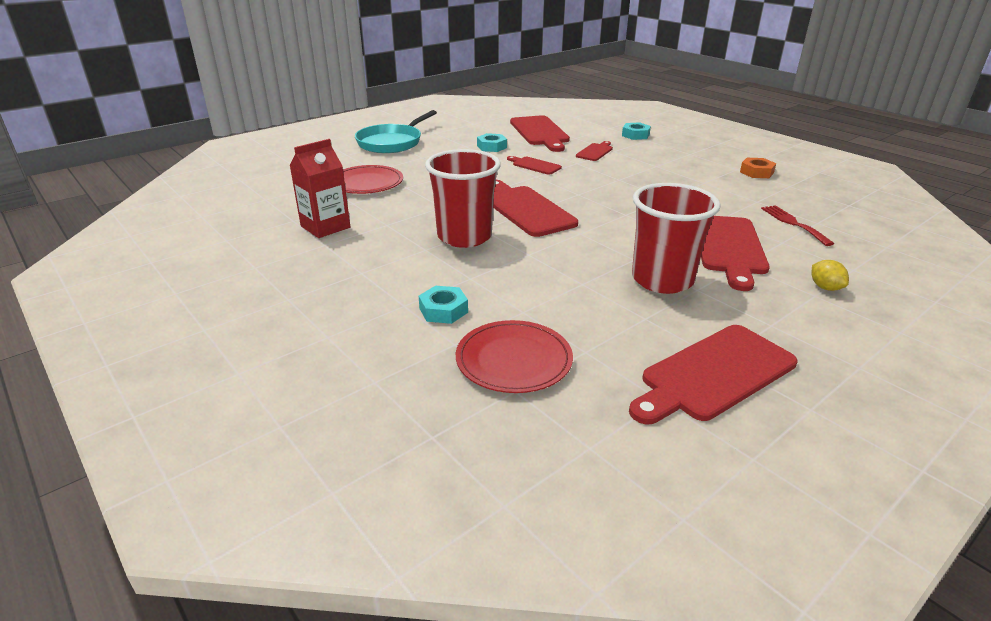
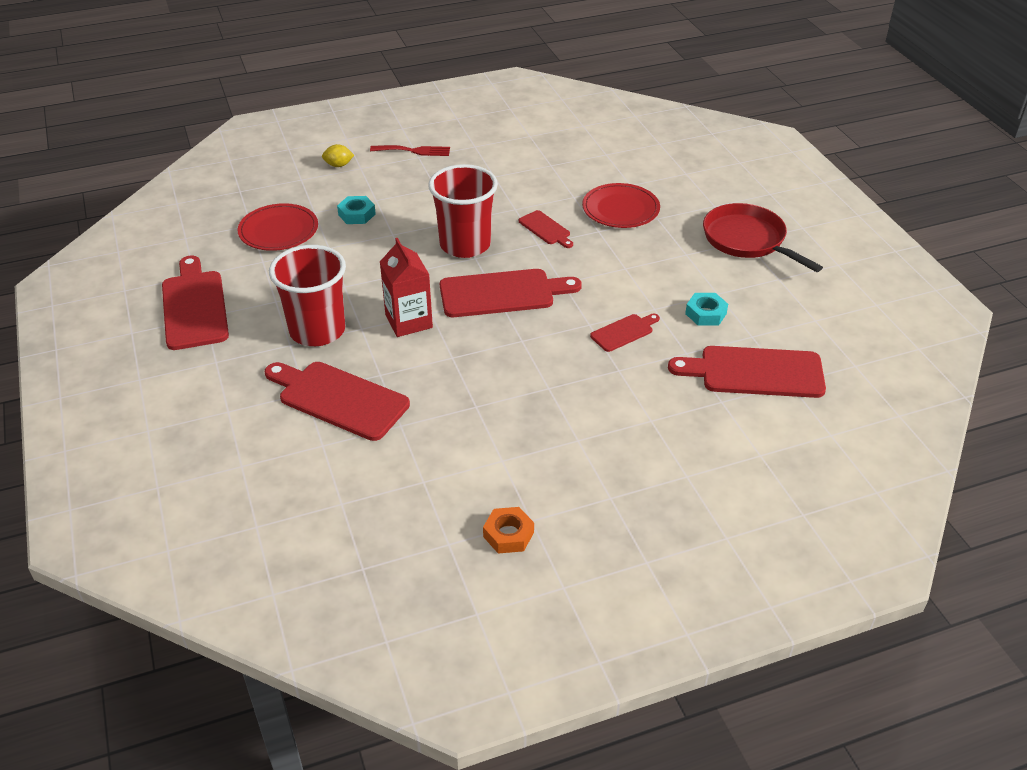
camera: 110 degrees right, 10 degrees up
red carton [289,139,350,238] -> red carton moved to [380,238,433,337]
turquoise pan [355,110,437,153] -> red pan [703,203,823,272]
red cutting board [576,141,613,161] -> red cutting board moved to [519,210,573,248]
turquoise nut [622,122,651,140] -> none
red fork [761,205,834,246] -> red fork moved to [370,145,450,156]
yellow lemon [812,260,849,291] -> yellow lemon moved to [322,144,354,167]

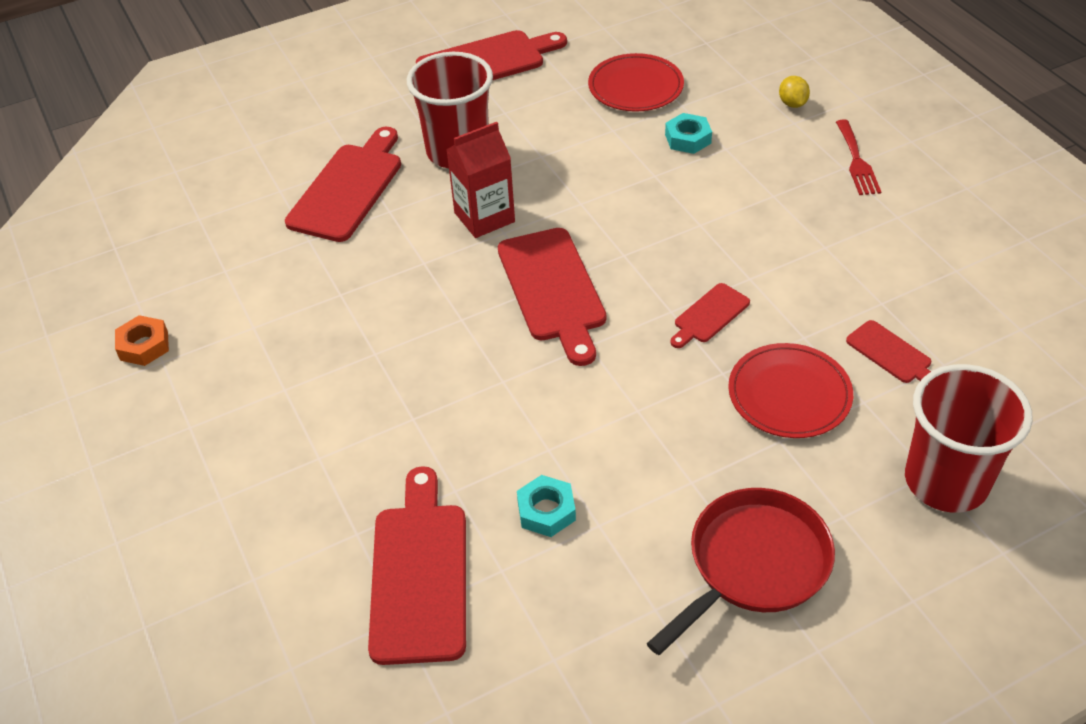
camera: 85 degrees right, 5 degrees up
red cup [428,164,498,258] -> red cup moved to [905,364,1033,513]
red cutting board [590,314,660,352] -> red cutting board moved to [846,320,931,383]

